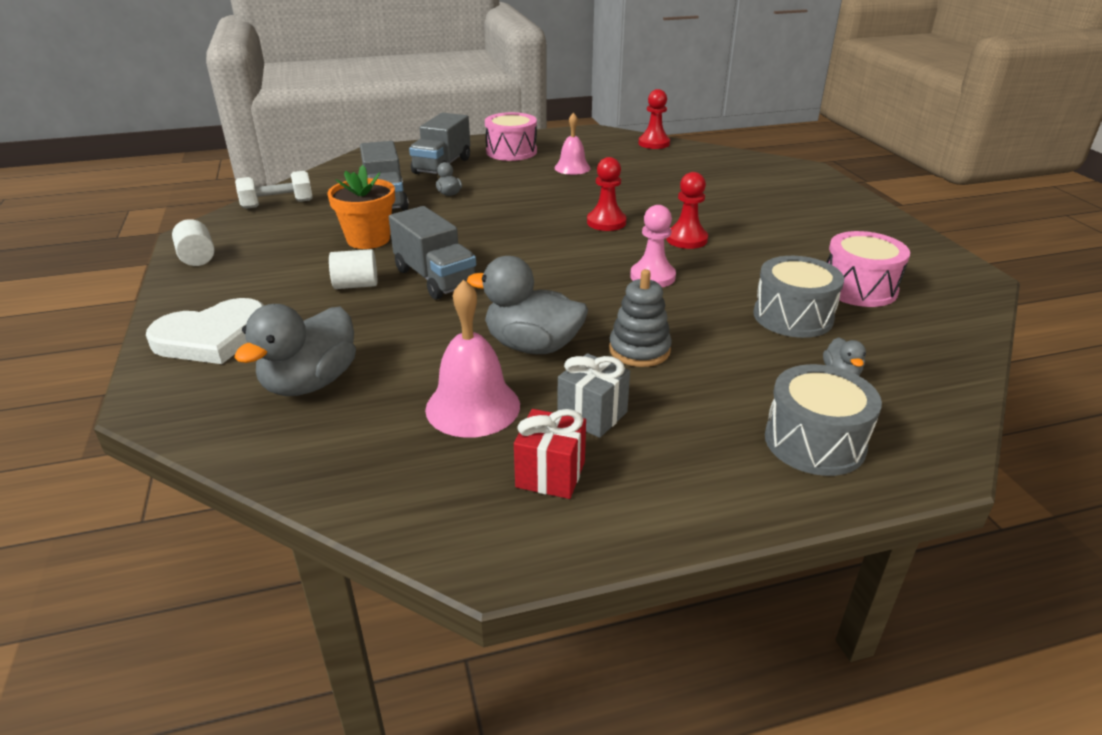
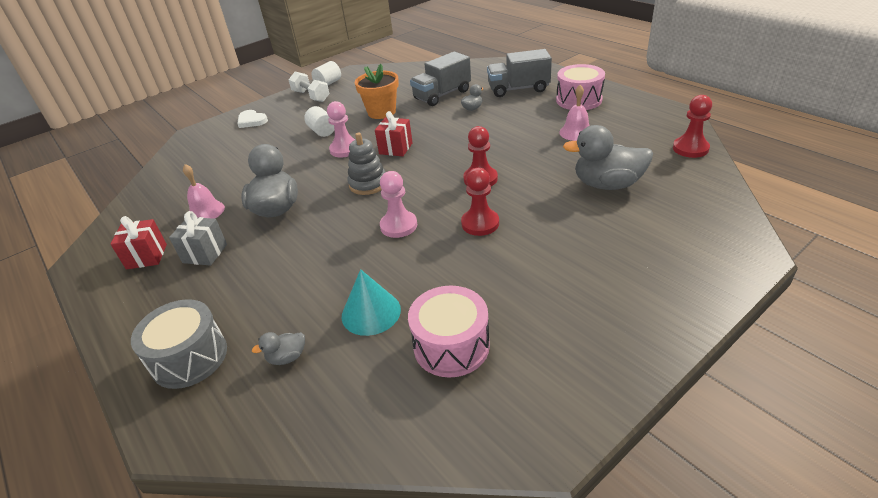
camera: 70 degrees right, 5 degrees up
white heart [146,298,264,364] -> white heart [237,110,268,128], size x0.57
grey duck [234,304,356,396] -> grey duck moved to [563,125,653,190]
white dumbbell [235,171,313,209] -> white dumbbell moved to [288,72,330,102]
grey truck [389,206,476,300] -> pink pawn [327,101,356,158]
pink bell [425,280,520,438] -> pink bell [183,164,225,219], size x0.66
grey stacking toy [609,269,672,367] -> grey stacking toy moved to [347,132,385,195]
grey drum [753,256,844,338] -> turquoise cone [342,269,401,336]
none -> red gift [375,111,413,156]

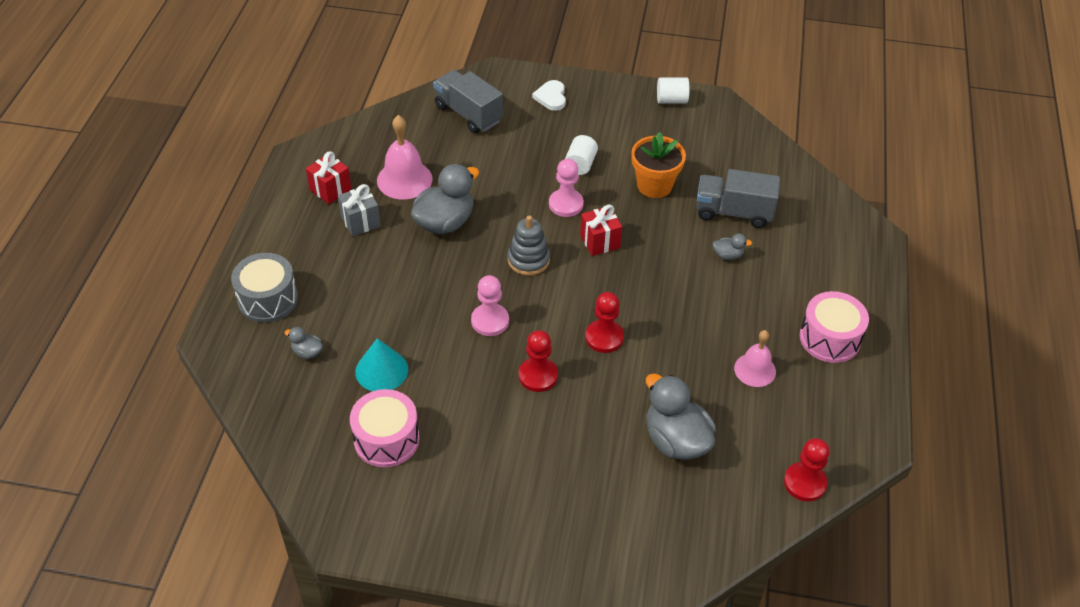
camera: 45 degrees right, 10 degrees up
pink bell [183,164,225,219] -> pink bell [377,115,432,199], size x1.52
white dumbbell [288,72,330,102] -> none
grey truck [487,49,552,97] -> grey truck moved to [433,70,503,133]

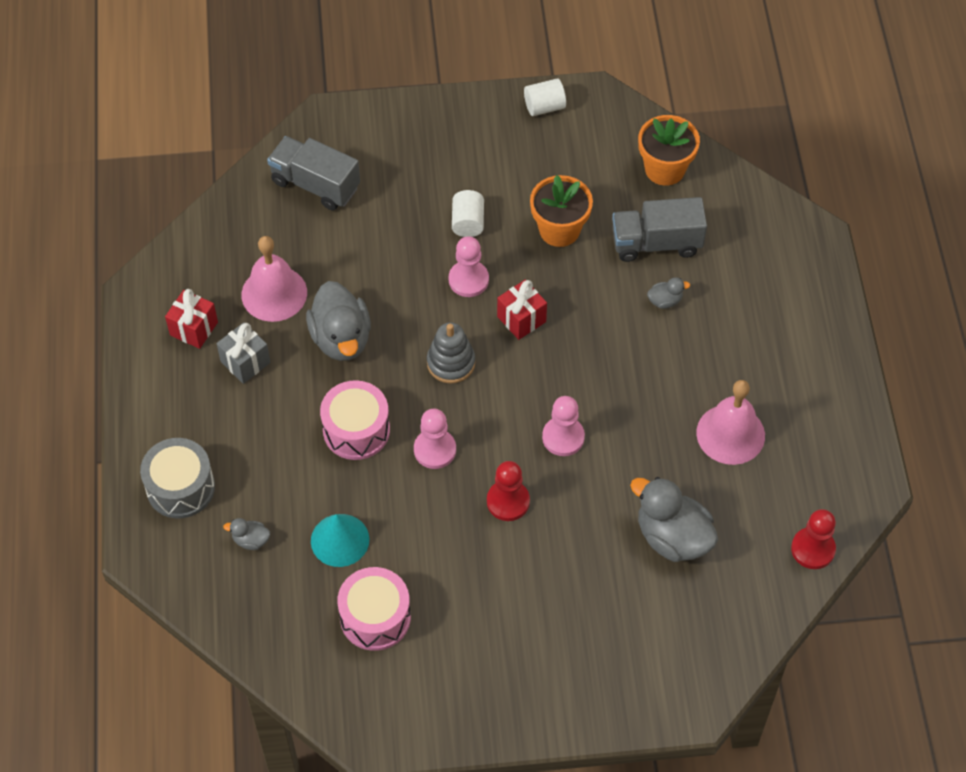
camera: 15 degrees left, 10 degrees up
grey duck [411,164,479,234] -> grey duck turned 135 degrees clockwise [306,281,371,361]
white heart [532,80,566,111] -> none
red pawn [585,292,624,353] -> pink pawn [542,396,585,456]
pink bell [734,330,776,387] -> pink bell [696,380,765,465], size x1.52
pink drum [799,291,869,363] -> pink drum moved to [320,380,390,460]
none -> orange flower pot [638,115,700,186]

